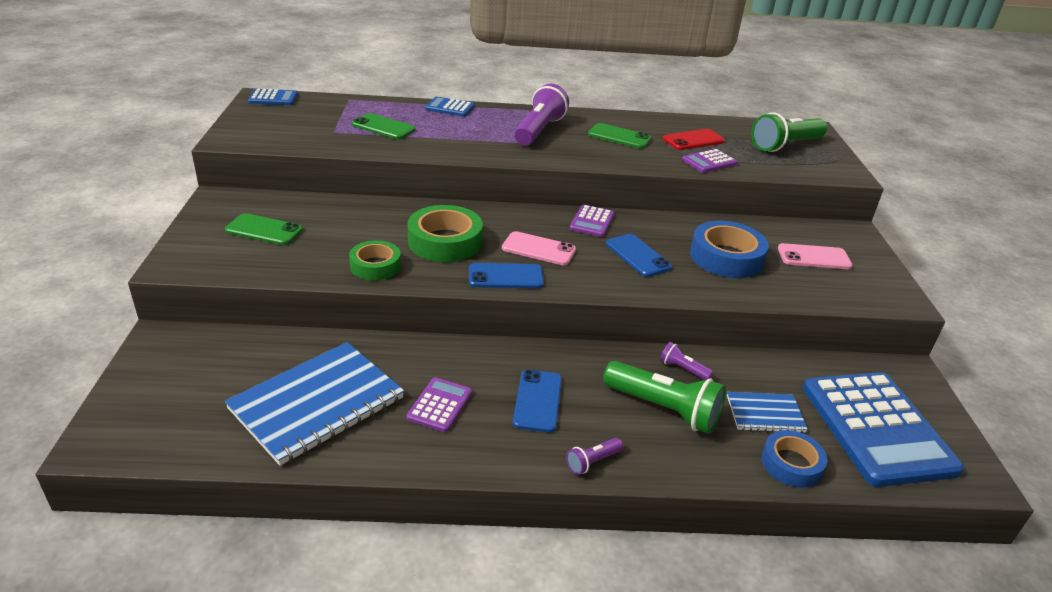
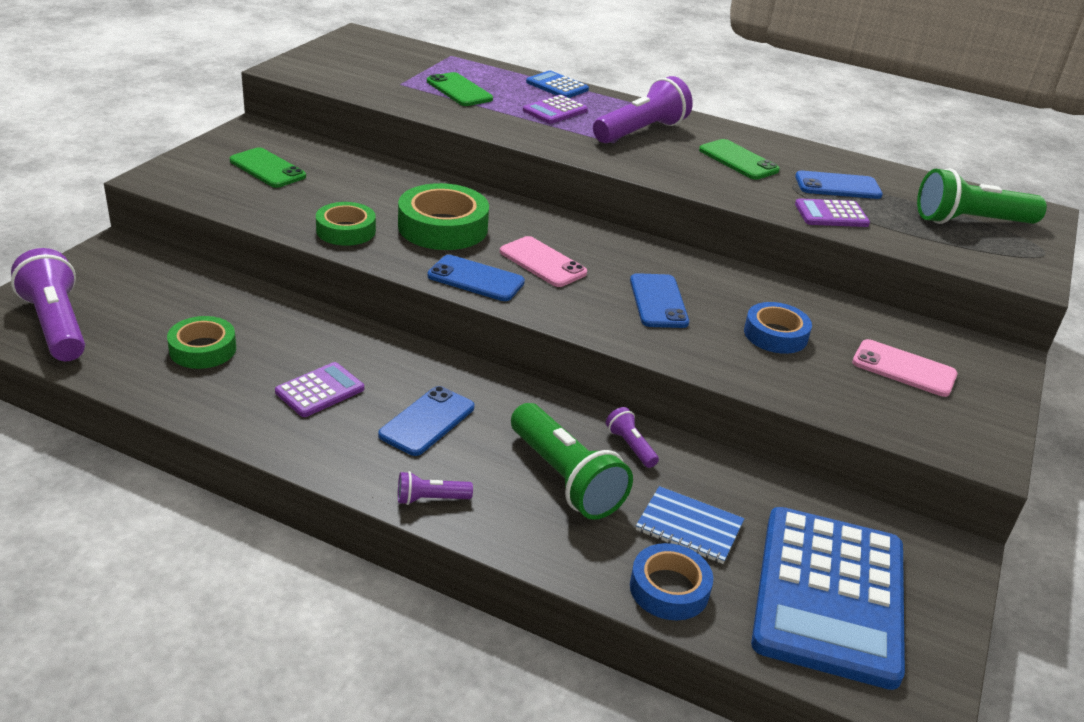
camera: 25 degrees right, 0 degrees up
blue notebook [225,342,404,466] -> green tape [167,316,236,369]
blue calculator [248,89,298,105] -> none
purple calculator [569,205,614,237] -> purple calculator moved to [523,95,588,124]
red phone [663,129,725,150] -> blue phone [795,171,883,199]
blue tape [690,221,769,278] -> blue tape [744,302,812,354], size x0.64
none -> purple flashlight [11,248,85,361]

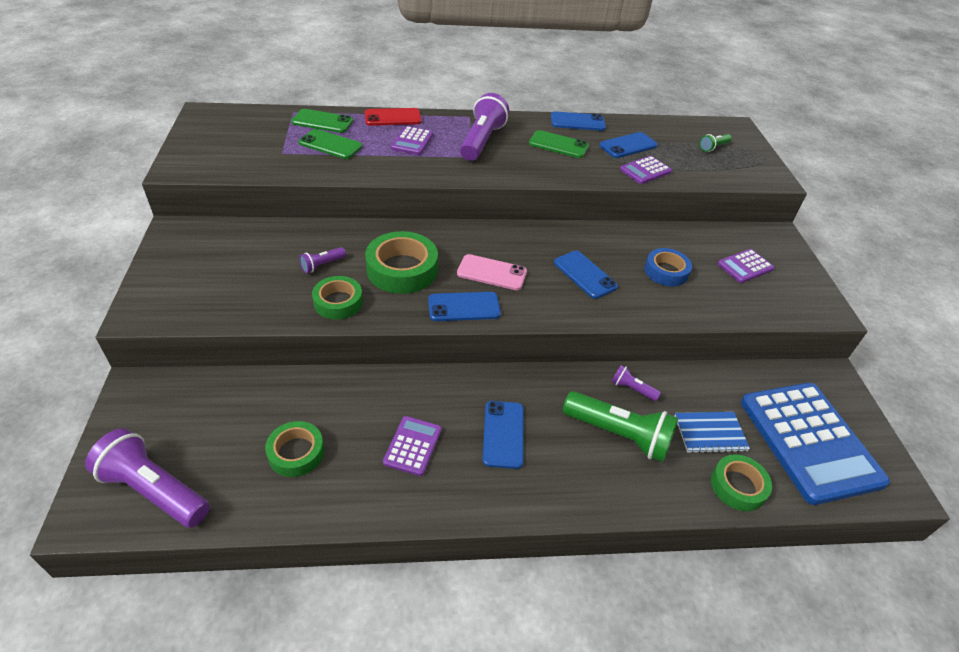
camera: 30 degrees left, 10 degrees up
green phone [230,147,306,188] -> green phone moved to [291,109,353,133]
purple flashlight [398,471,473,505] -> purple flashlight moved to [299,247,346,273]
blue calculator [526,71,589,98] -> red phone [365,108,422,126]
blue tape [630,543,713,620] -> green tape [711,454,772,511]
pink phone [852,339,958,397] -> purple calculator [717,249,775,283]
green flashlight [917,168,1047,224] -> green flashlight [699,134,732,152], size x0.47
none -> blue phone [551,111,606,131]

